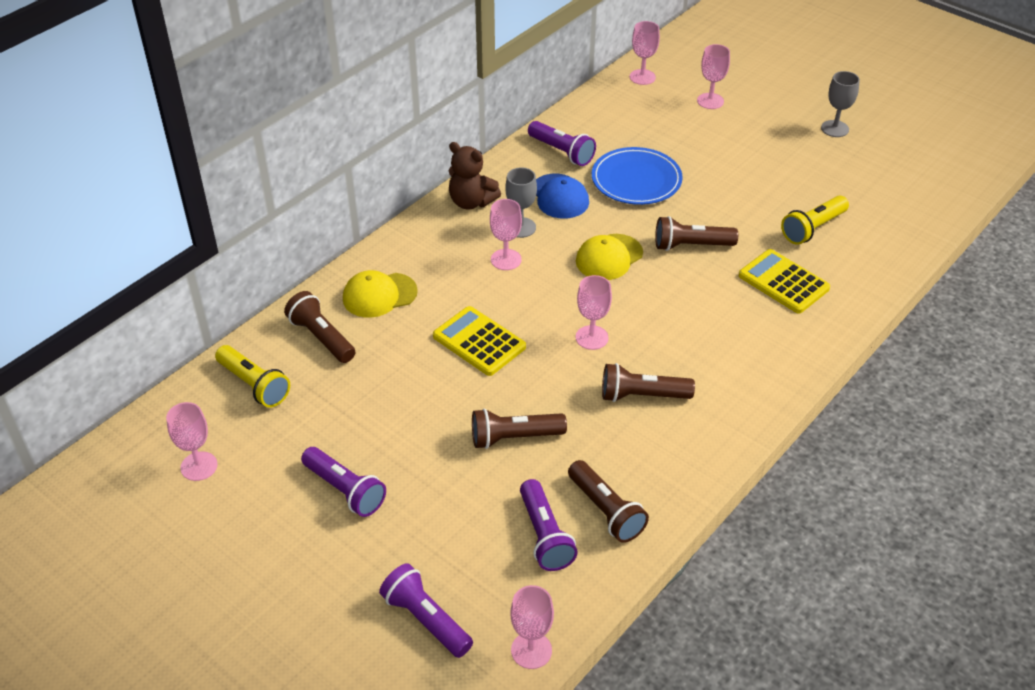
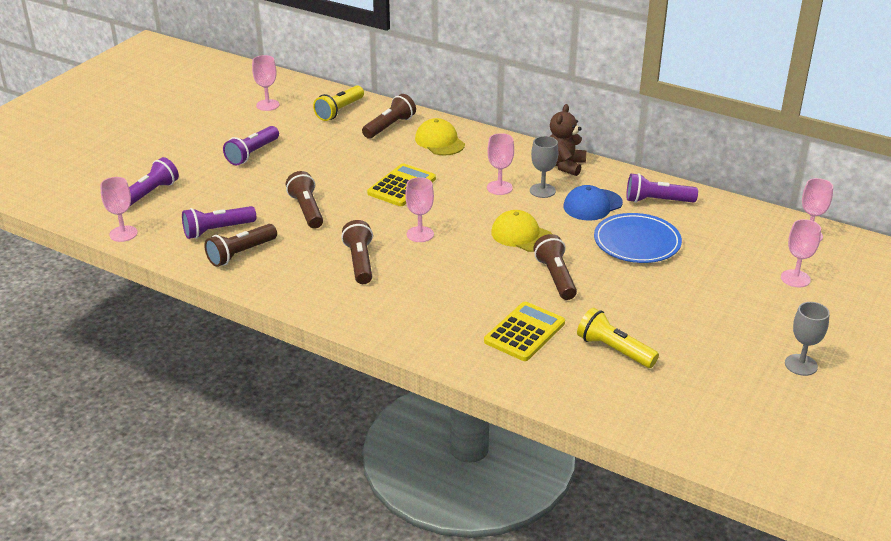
camera: 80 degrees right, 10 degrees down
purple flashlight [528,121,596,166] -> purple flashlight turned 60 degrees clockwise [626,173,698,203]

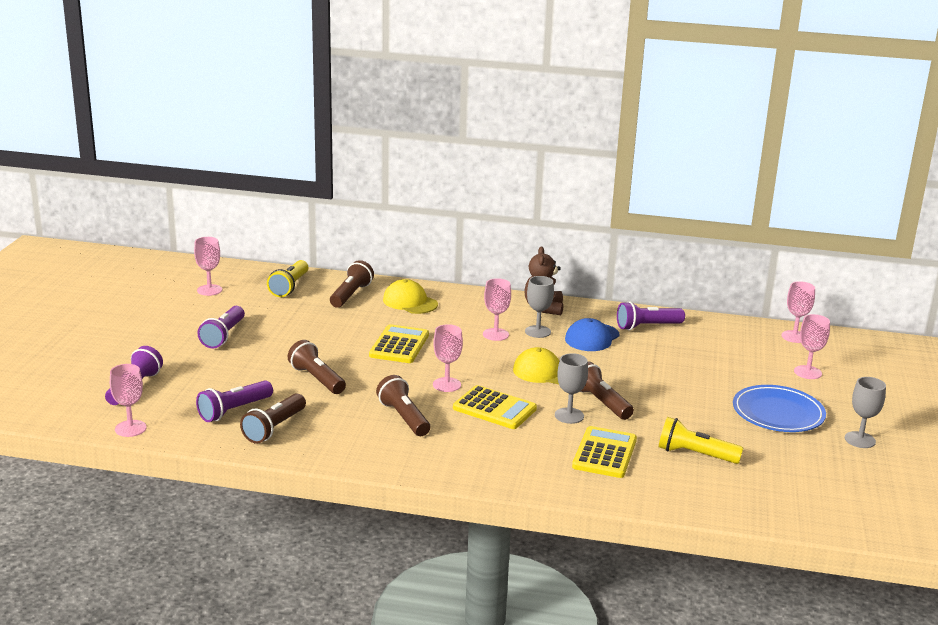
camera: 20 degrees left, 10 degrees down
blue plate [594,213,682,263] -> blue plate moved to [733,385,826,432]
none -> yellow calculator [453,385,537,429]
none -> grey goblet [555,353,588,424]

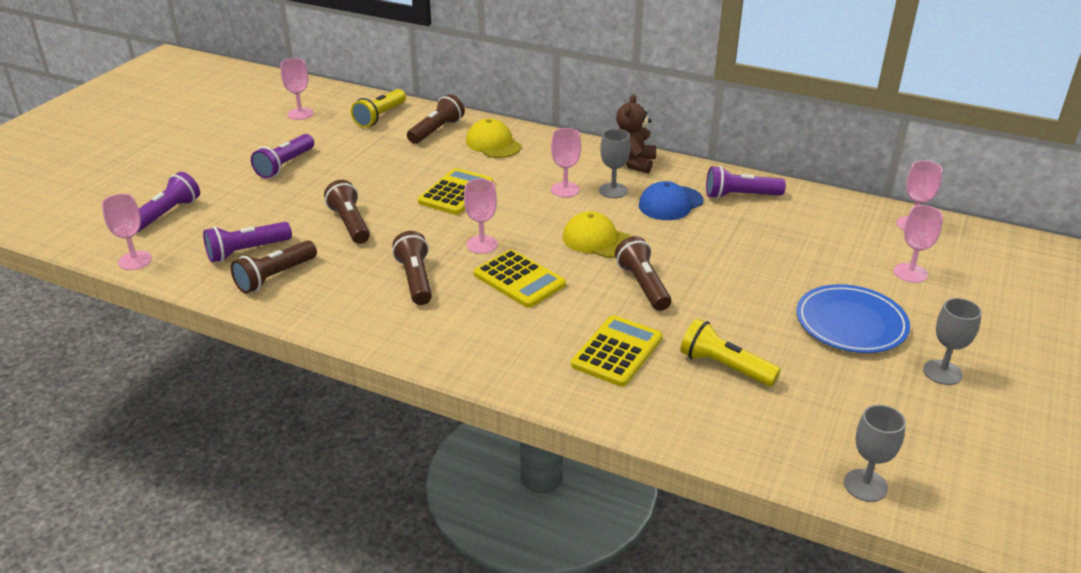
camera: 15 degrees right, 10 degrees up
grey goblet [555,353,588,424] -> grey goblet moved to [844,405,906,502]

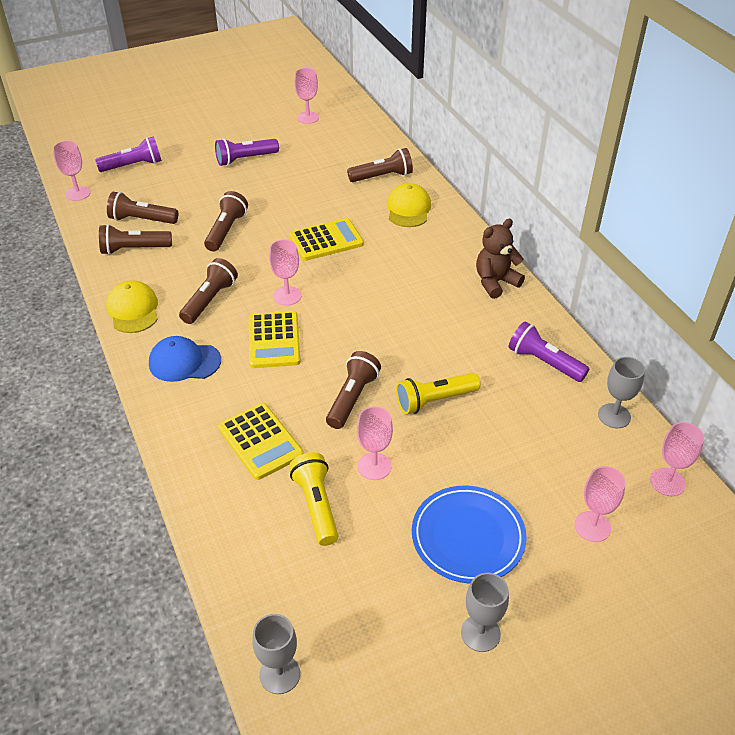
camera: 40 degrees right, 10 degrees up
purple flashlight [203,222,292,263] -> brown flashlight [107,192,178,224]
yellow flashlight [351,89,406,128] -> yellow flashlight moved to [396,373,481,414]
pink goblet [551,128,581,197] -> pink goblet moved to [357,406,393,480]
yellow cap [562,211,631,258] -> yellow cap moved to [106,280,158,333]
yellow calculator [571,315,663,387] -> yellow calculator turned 75 degrees clockwise [218,403,304,480]
grey goblet [599,129,631,198] -> grey goblet moved to [598,357,645,428]
blue cap [639,181,704,220] -> blue cap moved to [149,336,221,382]

